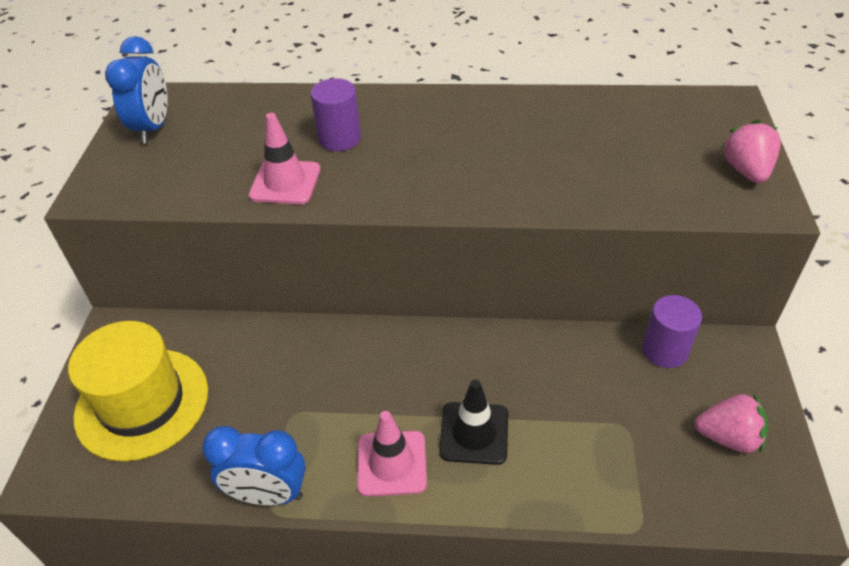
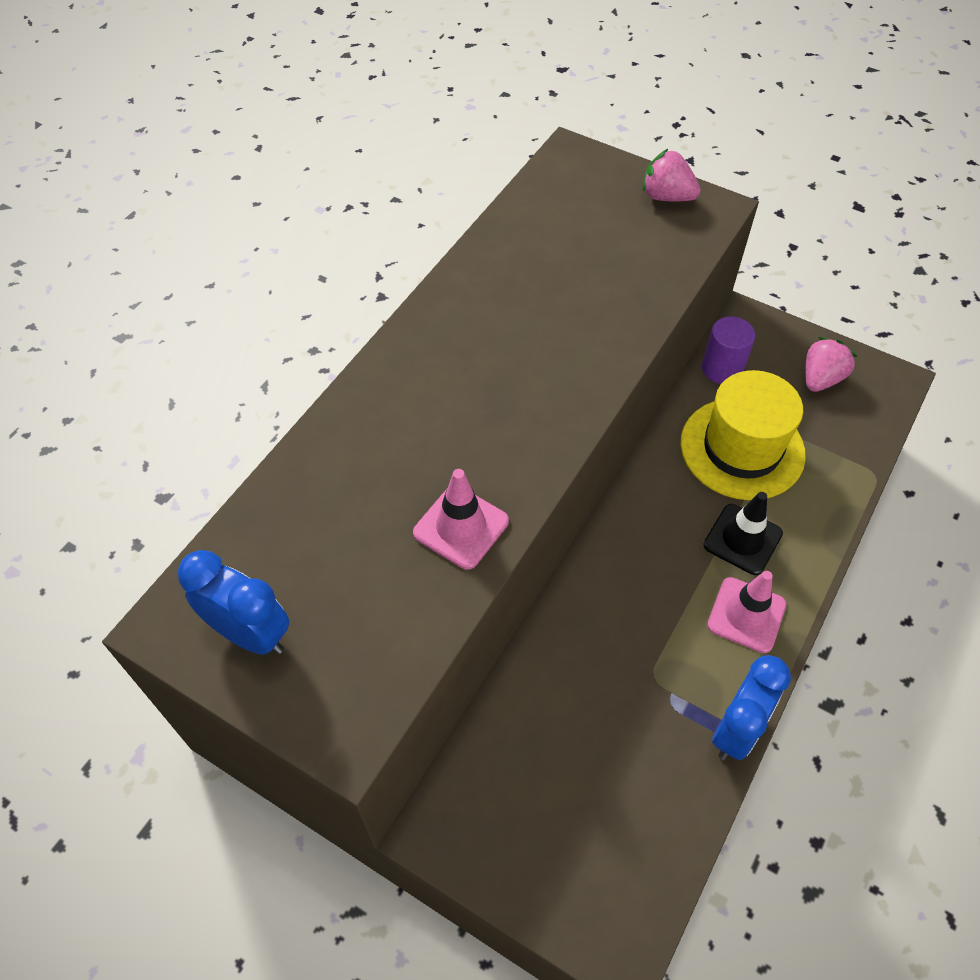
camera: 65 degrees left, 10 degrees up
yellow hat [68,321,208,461] -> yellow hat moved to [681,370,806,500]
purple cylinder [310,78,361,151] -> none

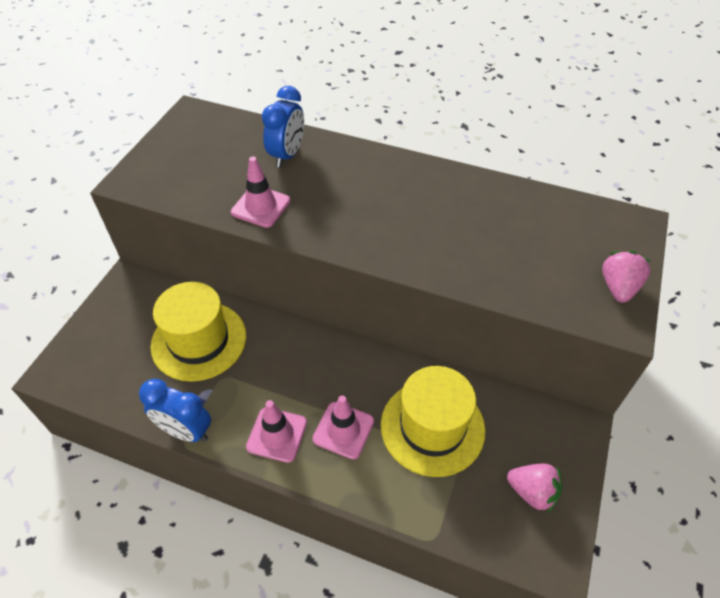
camera: 80 degrees right, 5 degrees down
blue clock [178,550,290,655] -> blue clock moved to [262,86,304,168]
purple cylinder [702,316,755,384] -> none
black traffic cone [704,492,783,575] -> pink traffic cone [313,396,374,460]
none -> yellow hat [150,282,246,382]

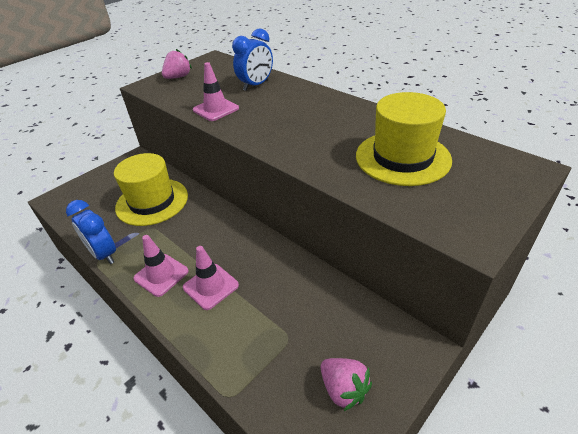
camera: 25 degrees right, 10 degrees down
yellow hat [381,366,485,477] -> yellow hat moved to [356,92,452,186]
pink strawberry [602,251,651,303] -> pink strawberry moved to [162,49,192,79]

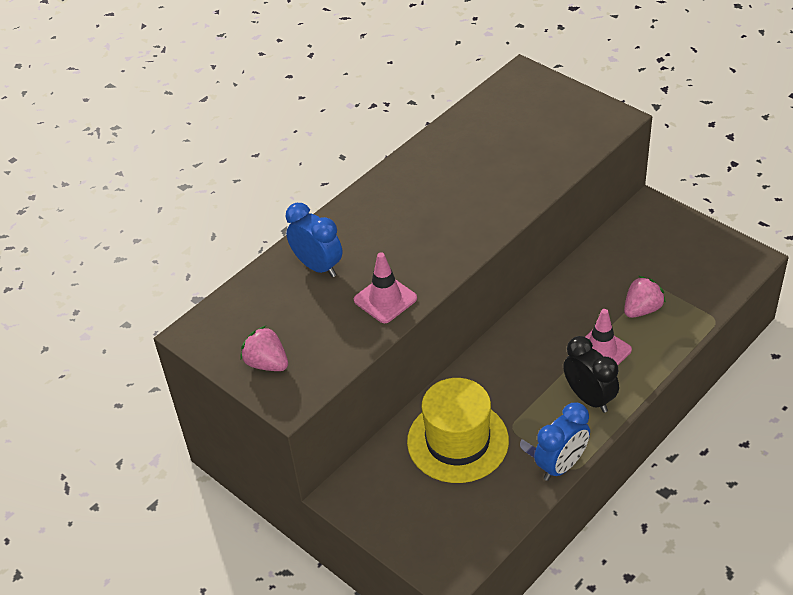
camera: 90 degrees left, 5 degrees up
pink traffic cone [133,235,189,297] -> black clock [564,336,619,413]
pink strawberry [321,358,372,411] -> pink strawberry moved to [624,276,666,318]
yellow hat [356,92,452,186] -> none

